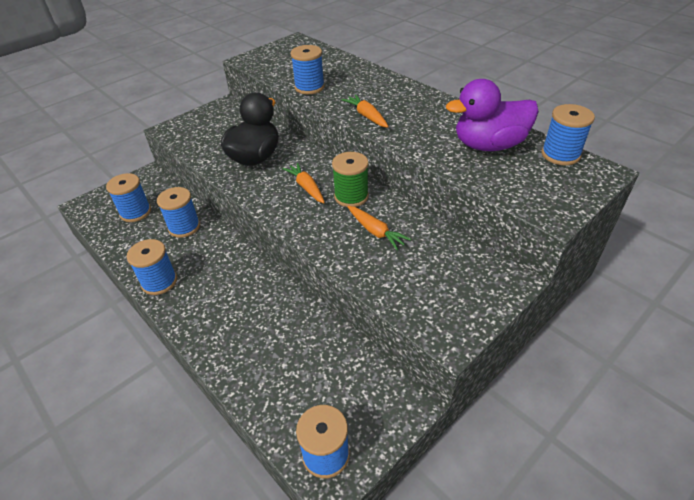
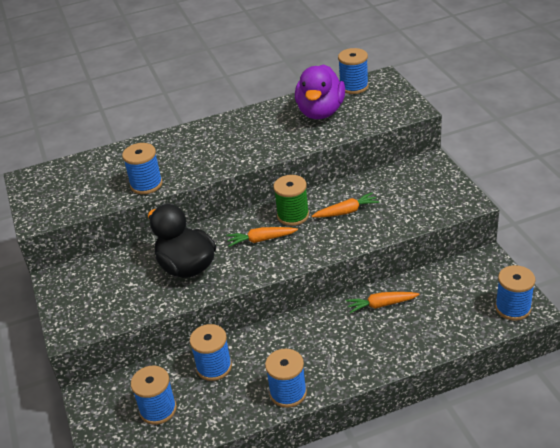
camera: 65 degrees left, 5 degrees down
orange carrot [342,94,389,128] -> orange carrot moved to [346,292,420,313]

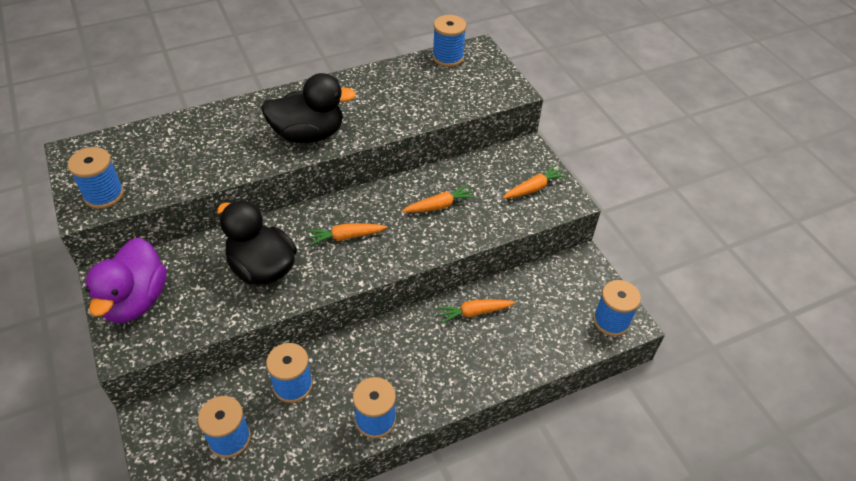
camera: 10 degrees left, 10 degrees up
blue spool [122,143,163,194] -> blue spool moved to [68,147,124,209]
green spool [273,175,309,226] -> none
purple duck [295,64,345,119] -> purple duck moved to [86,237,167,323]
none -> black duck [261,73,356,143]
none -> orange carrot [503,165,567,199]

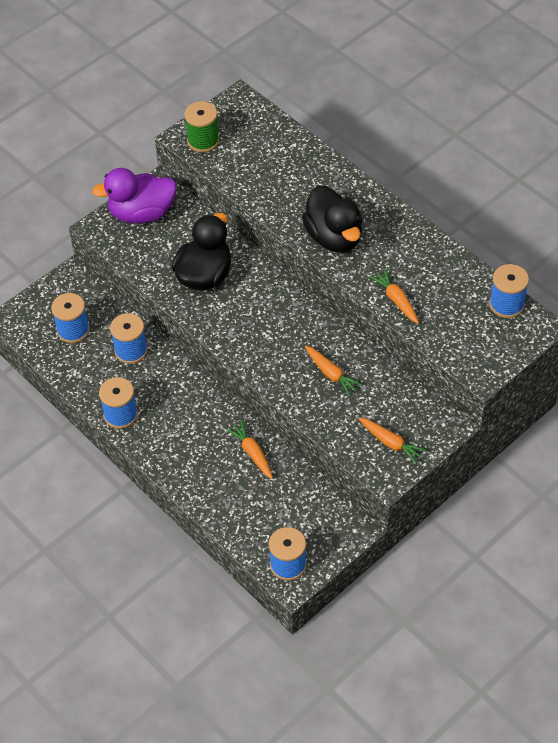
camera: 75 degrees right, 5 degrees up
blue spool [68,147,124,209] -> green spool [184,101,219,153]
orange carrot [307,223,387,246] -> orange carrot moved to [369,269,419,324]

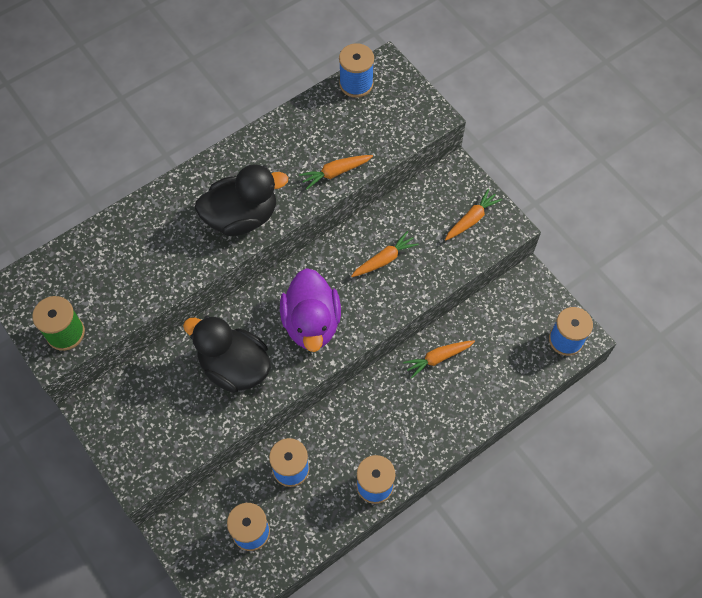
camera: 85 degrees left, 10 degrees up
purple duck [92,168,177,224] -> purple duck moved to [280,268,341,352]

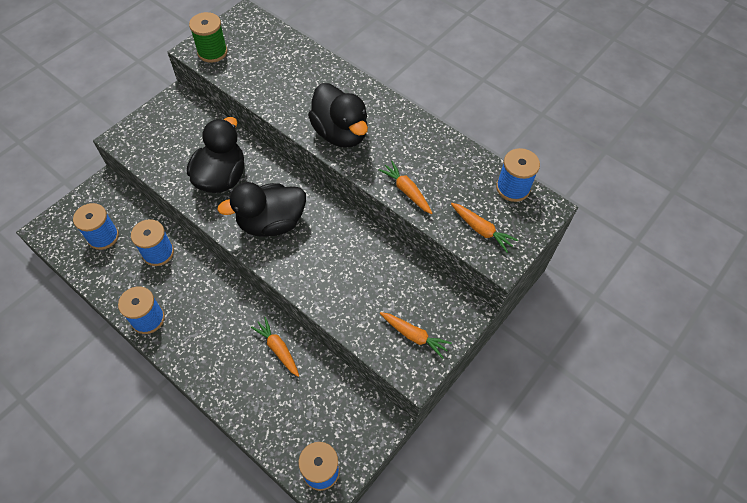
camera: 75 degrees right, 5 degrees down
purple duck [280,268,341,352] -> black duck [217,182,306,237]
orange carrot [351,231,419,277] -> orange carrot moved to [451,203,518,253]

